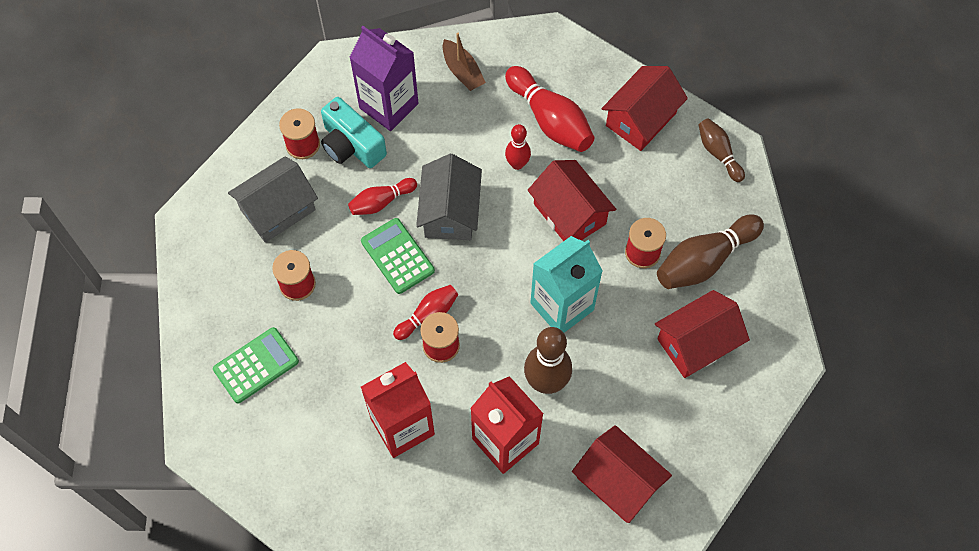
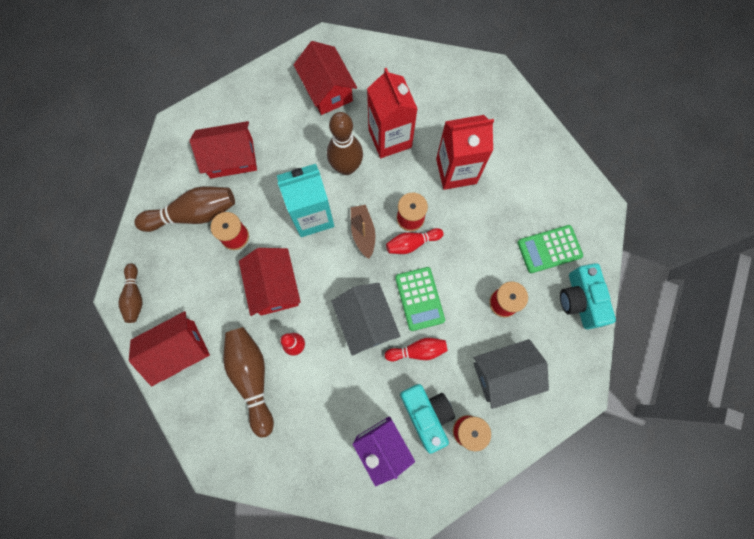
camera: 160 degrees left, 10 degrees up
grey house [416,154,482,240] -> grey house turned 45 degrees counterclockwise [331,283,401,356]
brown boat [443,33,486,91] -> brown boat moved to [351,205,375,259]
red bowling pin [505,66,594,152] -> brown bowling pin [223,327,274,438]
none -> turquoise camera [560,263,616,329]

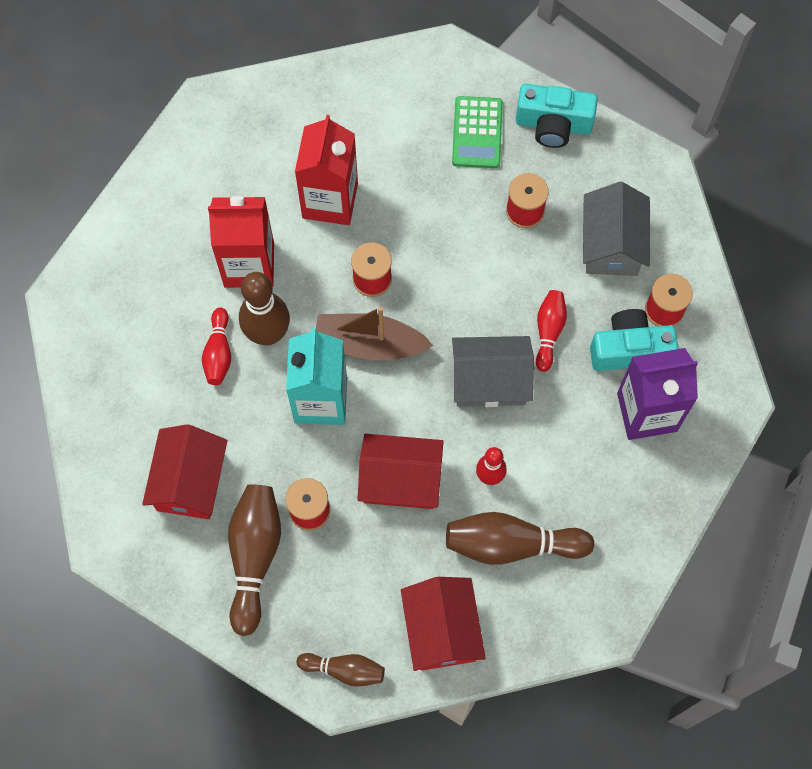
camera: 70 degrees left, 5 degrees down
red house [294,41,357,115] -> none
brown boat [351,205,375,259] -> brown boat [316,307,433,361], size x1.51
red bowling pin [386,228,444,254] -> red bowling pin moved to [202,308,231,385]
green calculator [395,267,445,331] -> none

